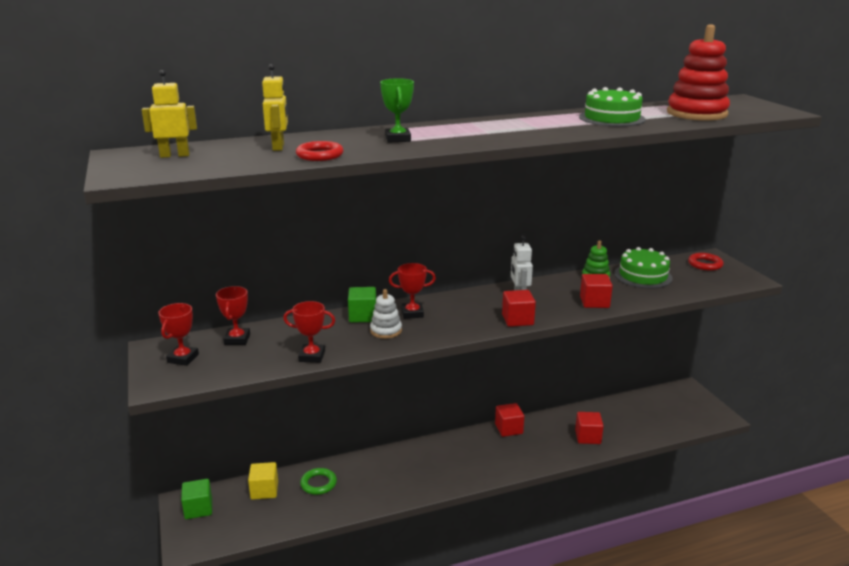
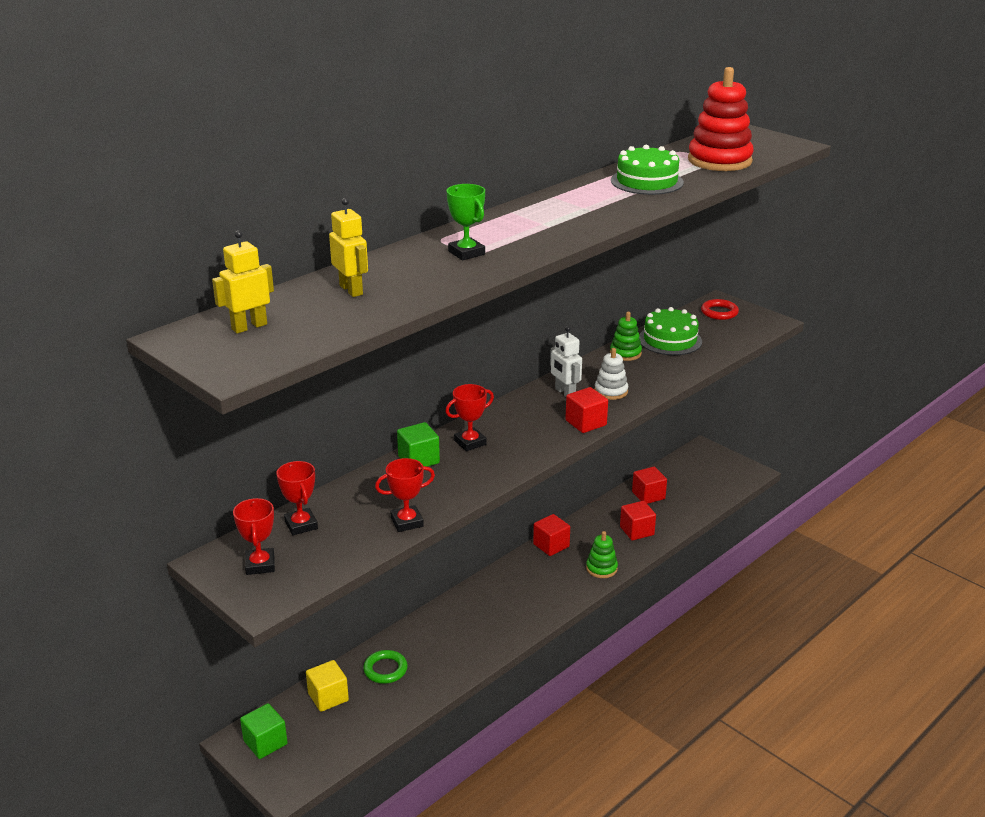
camera: 25 degrees left, 5 degrees up
red ring [296,141,344,161] -> none
white stacking toy [370,289,402,339] -> white stacking toy moved to [594,348,628,400]
red cube [580,274,613,308] -> red cube moved to [632,467,667,504]
none -> green stacking toy [586,531,618,578]

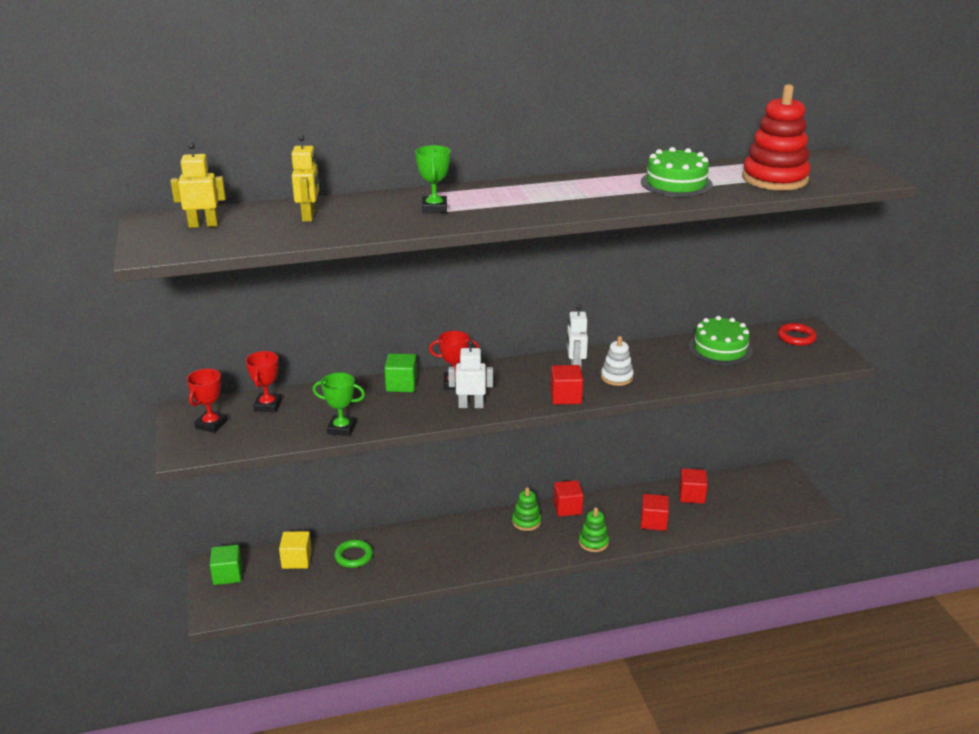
camera: 30 degrees right, 0 degrees up
red trophy [375,458,435,532] -> green trophy [313,372,365,436]
green stacking toy [610,312,642,361] -> green stacking toy moved to [512,487,541,531]
none -> white robot [448,340,493,408]

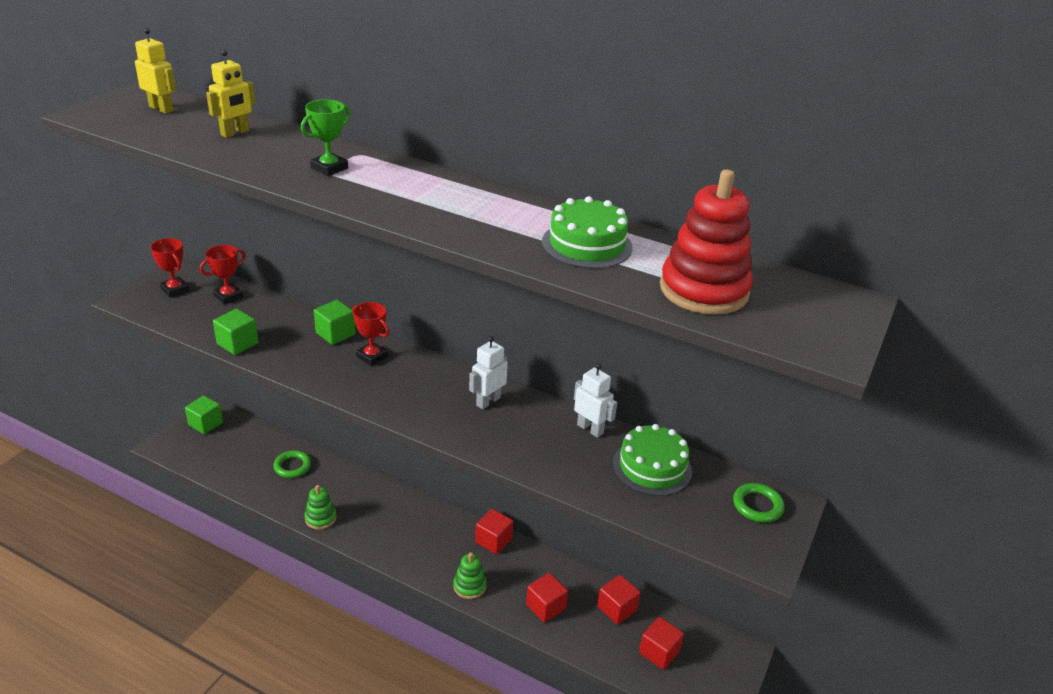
camera: 40 degrees right, 5 degrees up
red trophy [187,369,228,433] -> red trophy turned 75 degrees clockwise [150,238,190,298]
yellow cube [279,531,312,569] -> none
green trophy [313,372,365,436] -> green cube [213,309,258,355]
white robot [448,340,493,408] -> white robot moved to [574,363,617,438]
green stacking toy [512,487,541,531] -> green stacking toy moved to [305,485,337,530]
red cube [550,365,583,405] -> red cube moved to [639,617,684,670]
white stacking toy [601,336,634,386] -> none
red ring [778,323,817,346] -> green ring [733,483,784,523]

